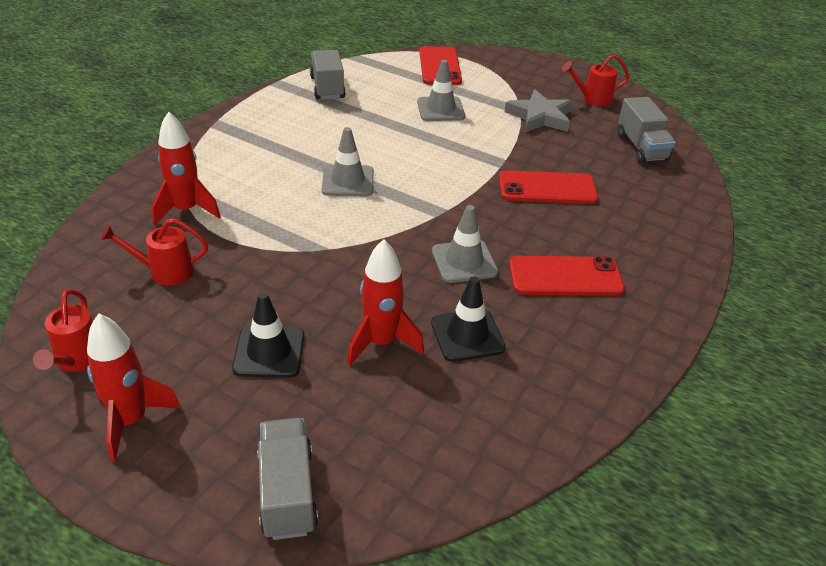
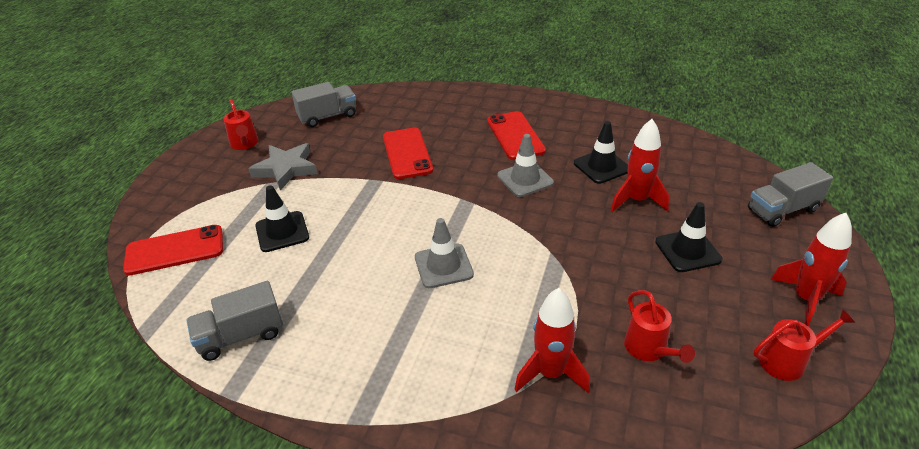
camera: 100 degrees left, 0 degrees up
grey traffic cone [417,60,465,121] -> black traffic cone [255,185,309,252]

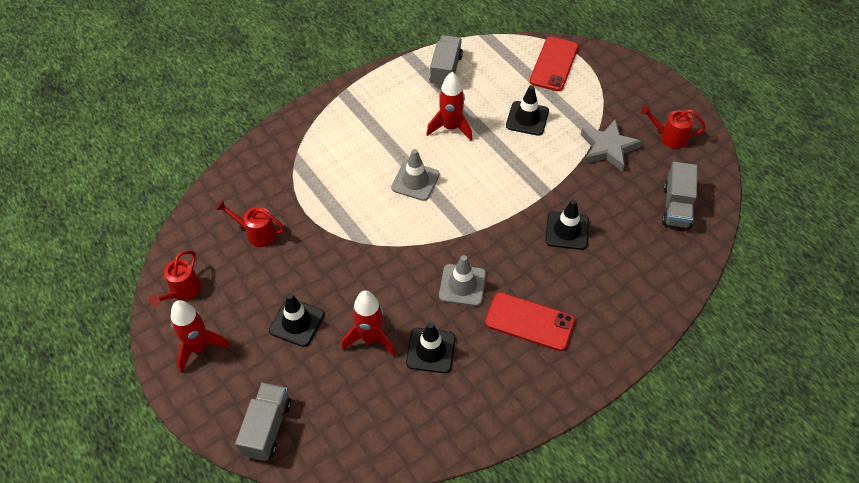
camera: 125 degrees right, 15 degrees up
red phone [383,128,433,179] -> black traffic cone [546,199,589,250]
red rocket [514,288,590,393] -> red rocket moved to [426,72,472,141]

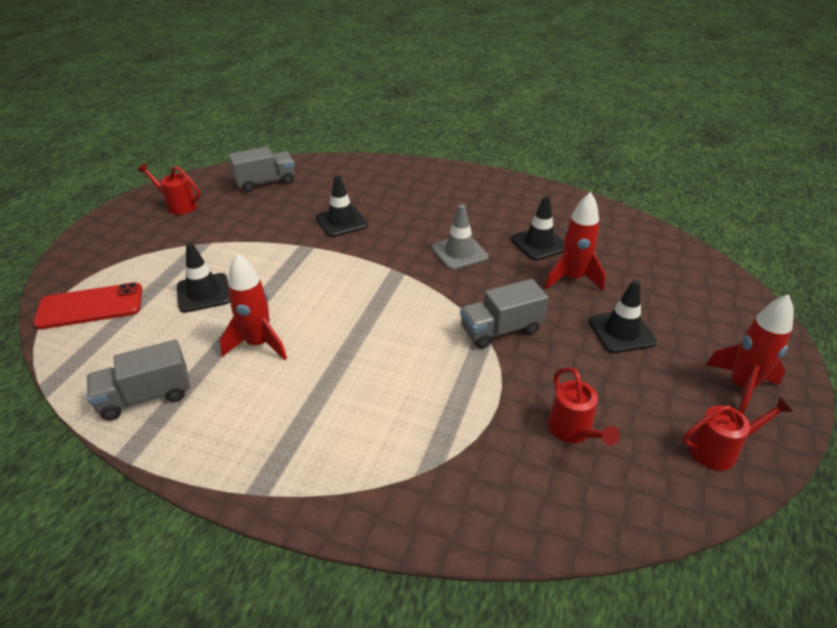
camera: 125 degrees left, 15 degrees down
grey truck [235,383,291,461] -> grey truck moved to [460,279,548,349]
grey traffic cone [391,149,440,201] -> none
red phone [485,292,575,351] -> none
grey star [581,119,642,172] -> none
red watering can [641,105,706,149] -> red watering can turned 135 degrees clockwise [137,163,200,215]

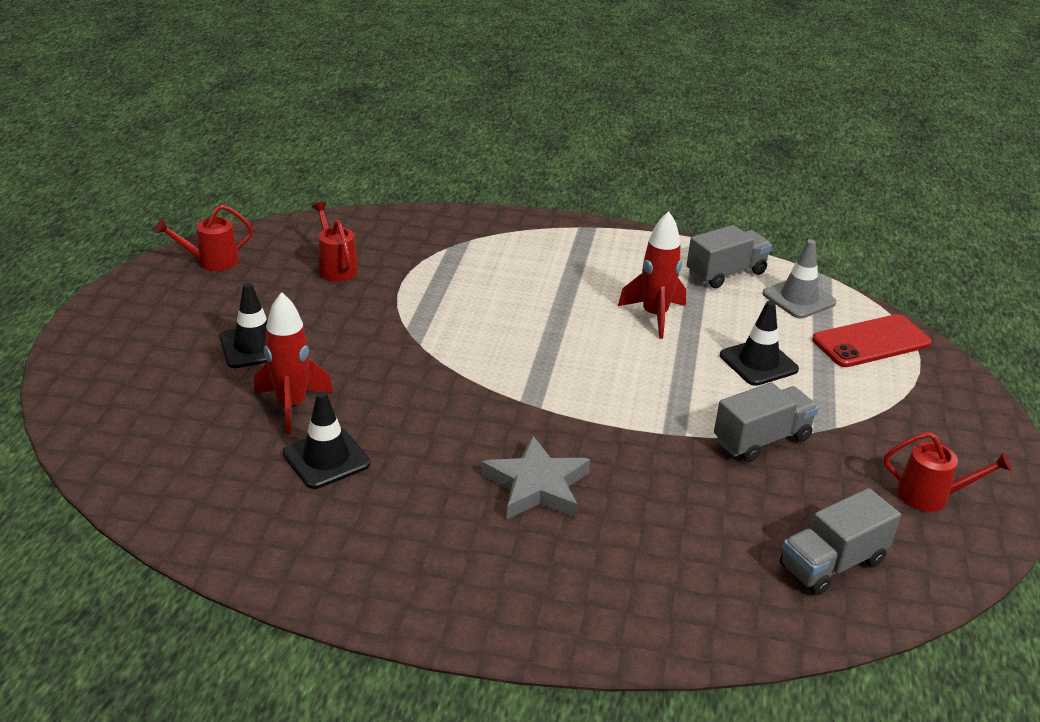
camera: 170 degrees right, 5 degrees down
black traffic cone [316,175,368,237] -> none
grey traffic cone [431,205,489,270] -> grey traffic cone moved to [762,239,836,319]
grey truck [460,279,548,349] -> grey truck moved to [714,382,819,462]
red rocket [706,294,794,414] -> none
none -> grey star [482,436,590,519]

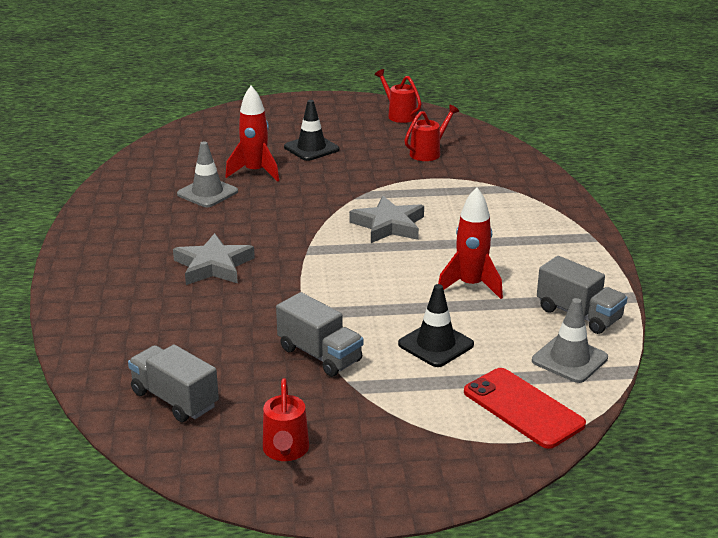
camera: 75 degrees right, 5 degrees down
black traffic cone [283,391,370,489] -> grey traffic cone [177,141,238,207]
none -> grey star [349,196,424,243]

